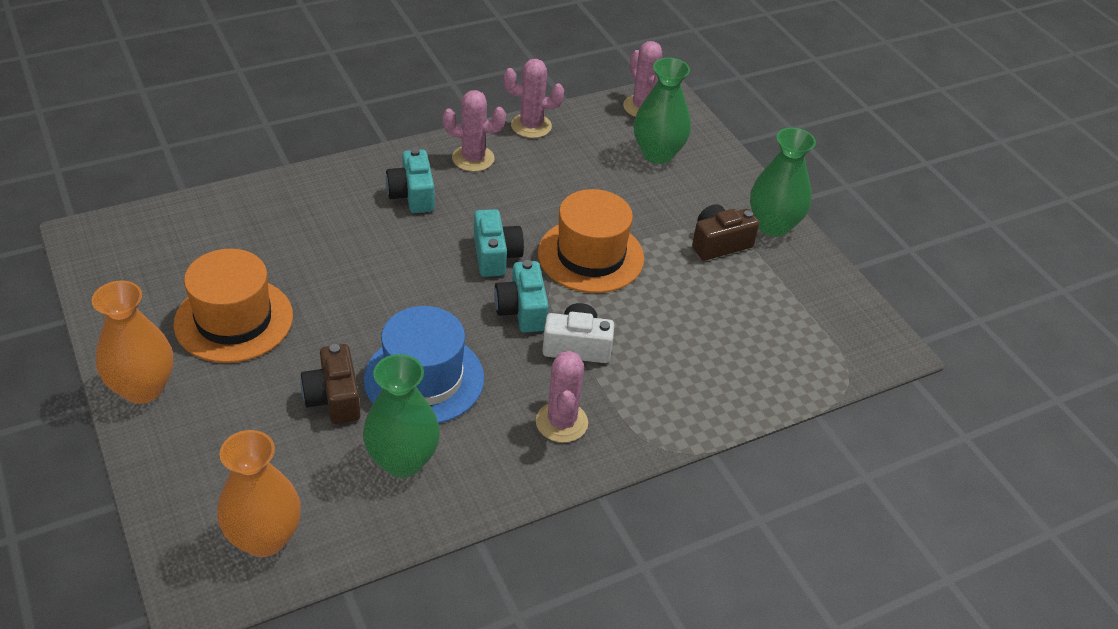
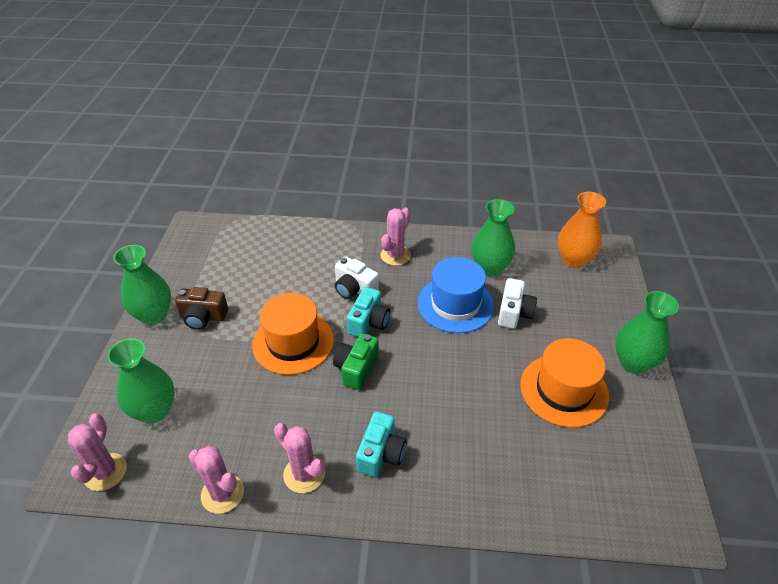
camera: 145 degrees left, 0 degrees up
orange vase [92,280,173,404] -> green vase [615,291,679,374]
brown camera [300,344,361,424] -> white camera [498,278,537,329]
turquoise camera [474,209,524,277] -> green camera [333,333,379,390]

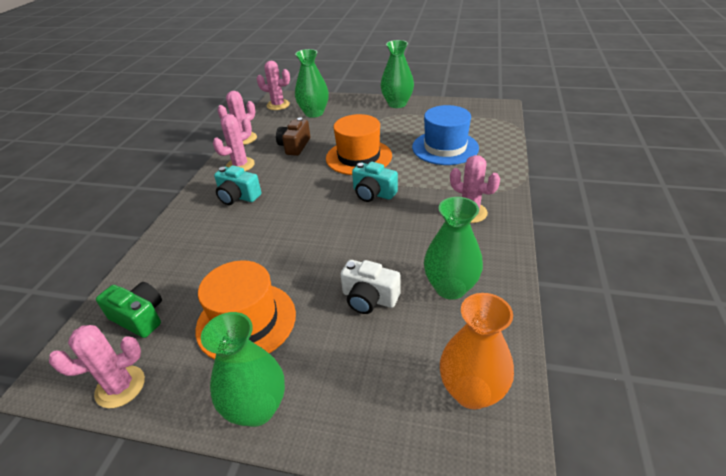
camera: 100 degrees right, 5 degrees down
brown camera [175,287,228,330] -> brown camera moved to [276,118,310,156]
green camera [333,333,379,390] -> green camera moved to [96,282,162,338]
white camera [335,256,379,299] -> none
blue hat [417,257,494,333] -> blue hat moved to [412,105,479,165]
none -> pink cactus [49,325,145,408]

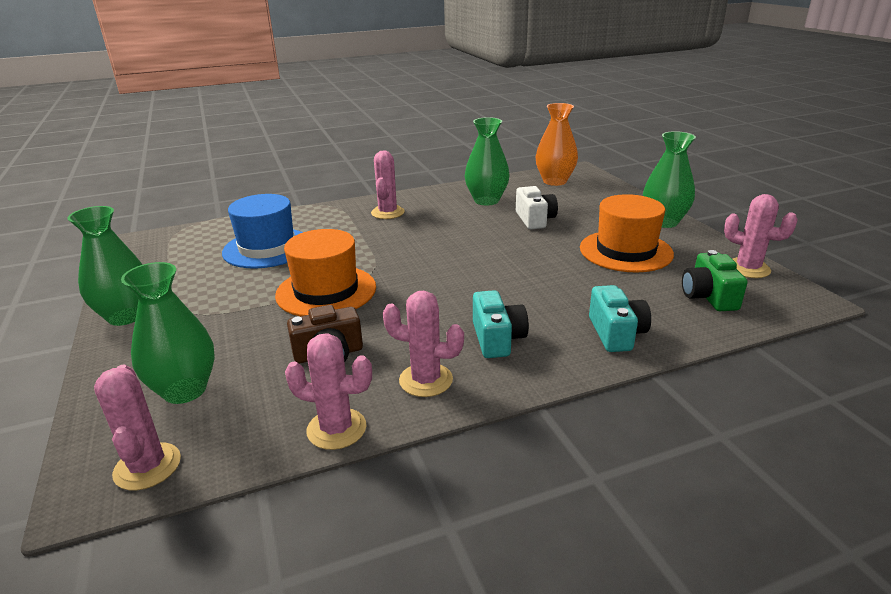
camera: 125 degrees left, 10 degrees down
turquoise camera [352,162,398,202] -> turquoise camera moved to [589,285,651,352]

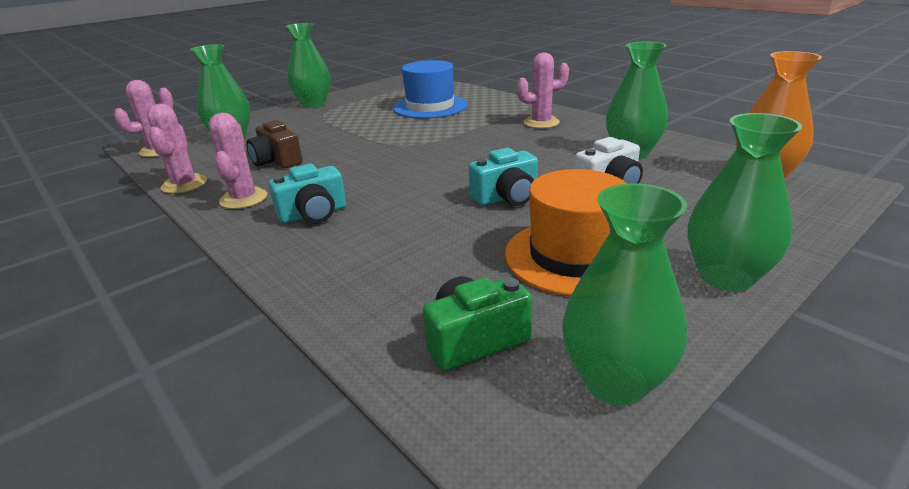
camera: 70 degrees right, 0 degrees up
orange hat [275,229,376,316] -> none
turquoise camera [589,285,651,352] -> turquoise camera moved to [469,148,538,206]
pink cactus [724,194,798,278] -> green vase [562,183,687,406]

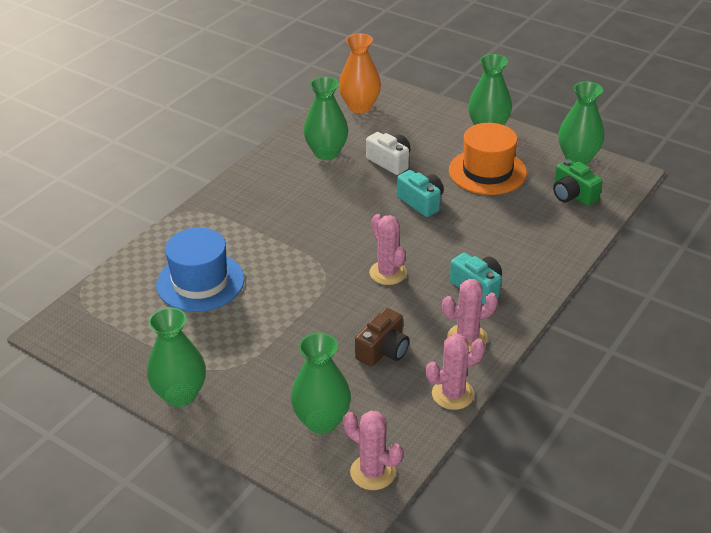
camera: 105 degrees left, 10 degrees up
pink cactus [517,53,569,129] -> pink cactus moved to [369,214,407,285]

